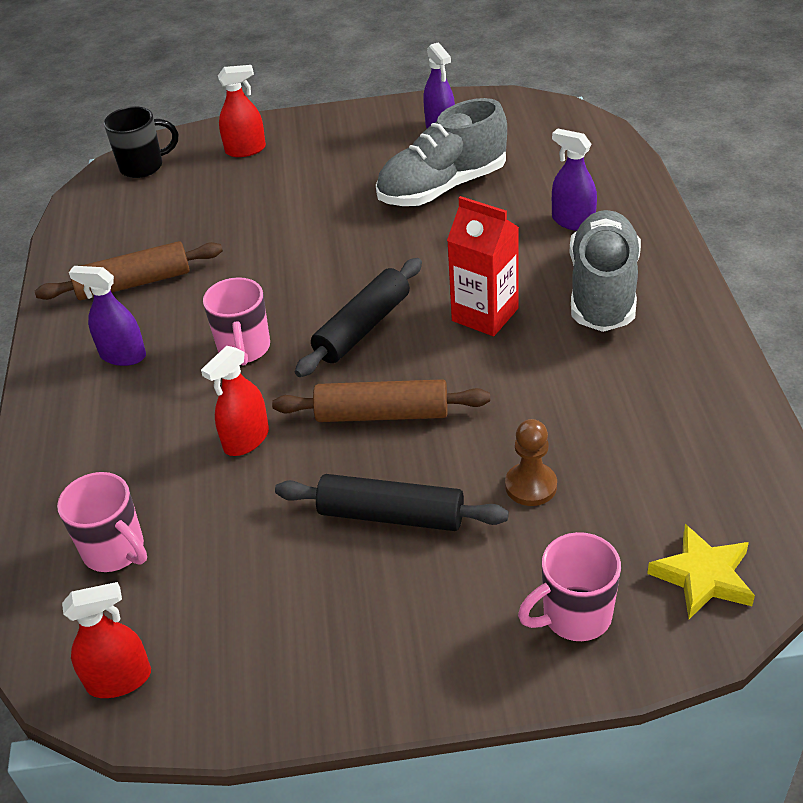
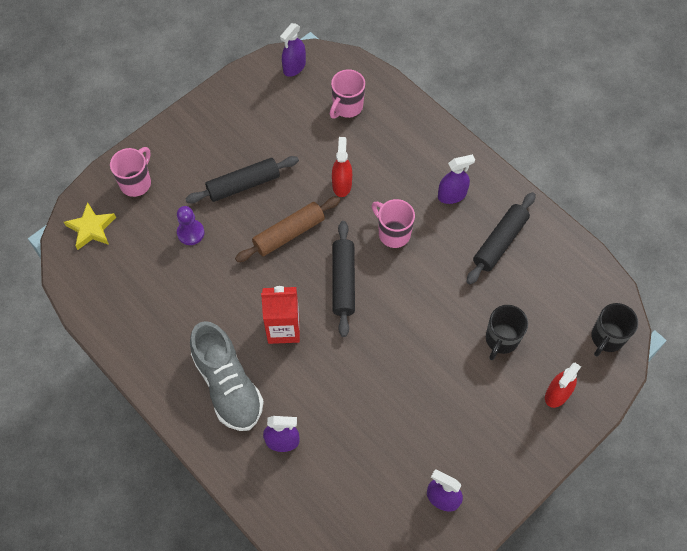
camera: 140 degrees right, 20 degrees up
brown rolling pin [35,241,223,300] -> black rolling pin [466,192,536,285]
pink mug [57,472,147,572] -> pink mug turned 60 degrees counterclockwise [330,69,365,119]
red spray bottle [62,582,151,698] -> purple spray bottle [280,23,306,77]
grey shoe [376,98,507,206] -> none
brown pawn [505,419,557,506] -> purple pawn [177,206,204,245]
none -> black mug [486,305,528,360]

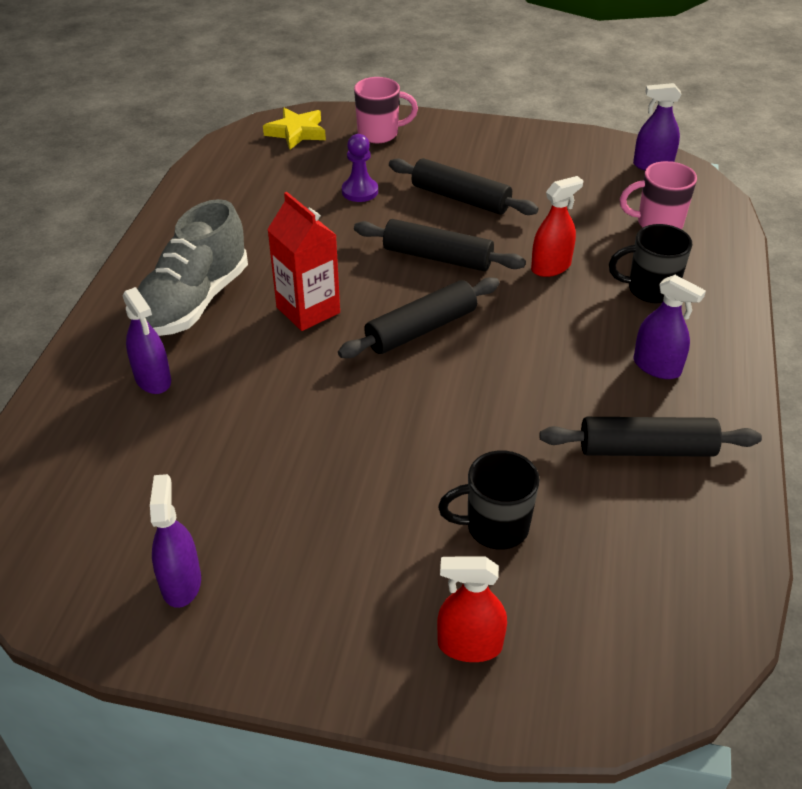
camera: 55 degrees right, 20 degrees down
brown rolling pin [235,196,340,262] -> black rolling pin [354,219,526,271]
pink mug [372,199,415,248] -> none
black mug [591,303,638,357] -> black mug moved to [609,224,692,304]

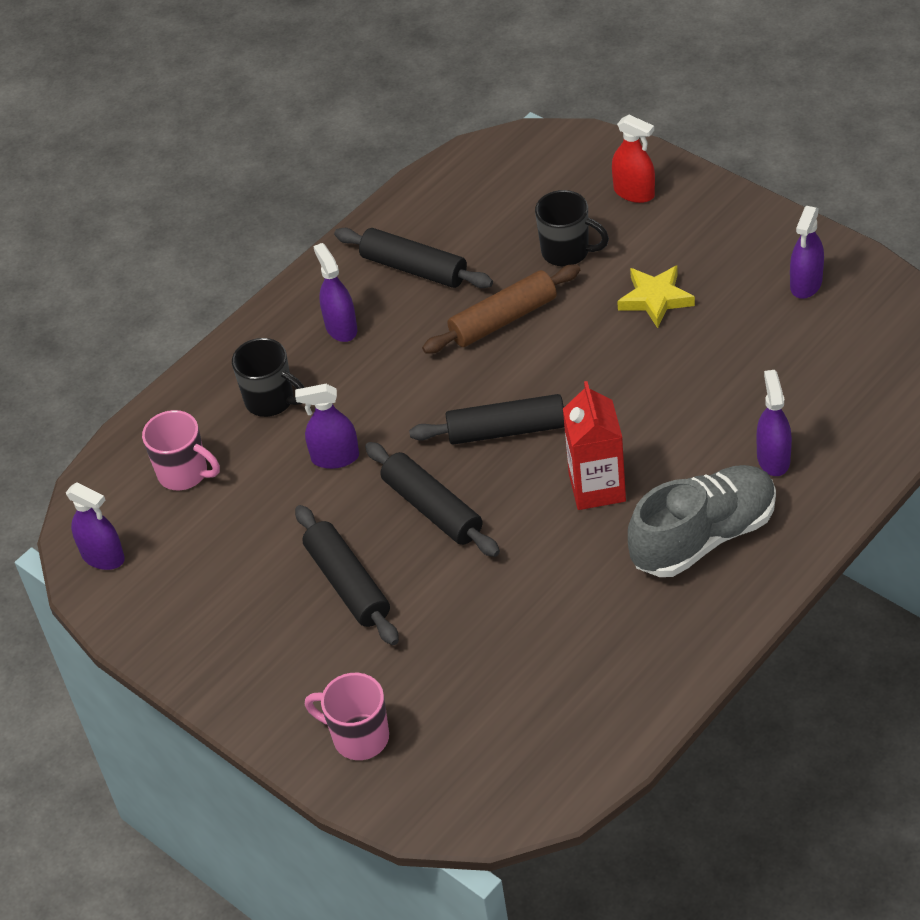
camera: 145 degrees left, 5 degrees up
yellow star [263,108,326,150] -> yellow star moved to [617,265,695,328]
purple pawn [342,134,378,202] -> none
red spray bottle [531,176,584,277] -> purple spray bottle [295,384,359,469]
none -> brown rolling pin [422,265,580,354]

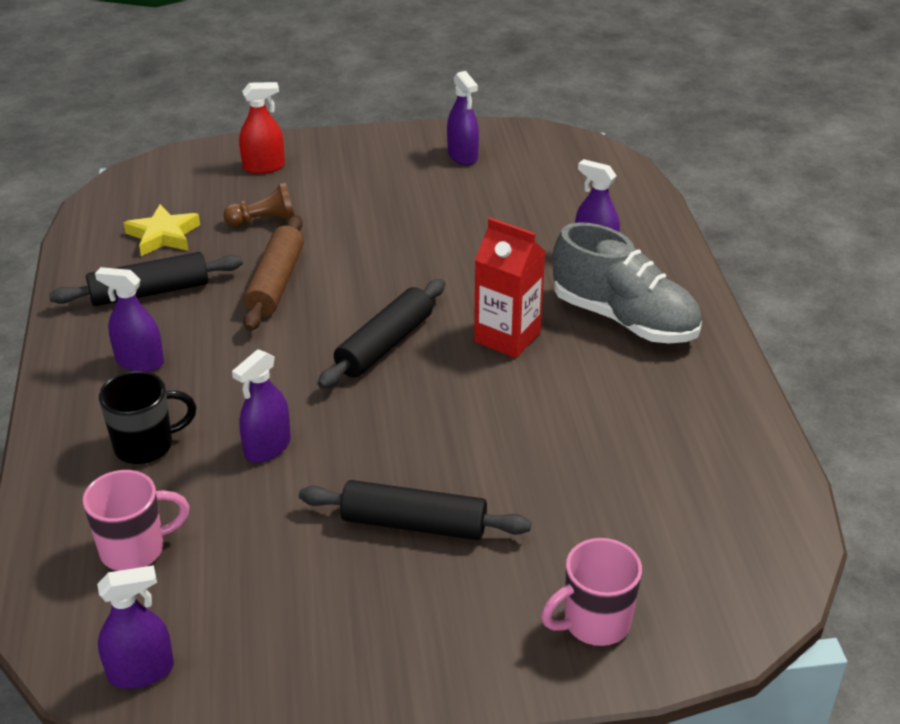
camera: 55 degrees left, 10 degrees down
black rolling pin [365,442,500,557] -> none
black mug [535,190,609,266] -> brown pawn [223,182,295,227]
yellow star [617,265,695,328] -> yellow star moved to [124,204,200,256]
grey shoe [628,465,776,577] -> grey shoe turned 120 degrees clockwise [553,222,702,343]

